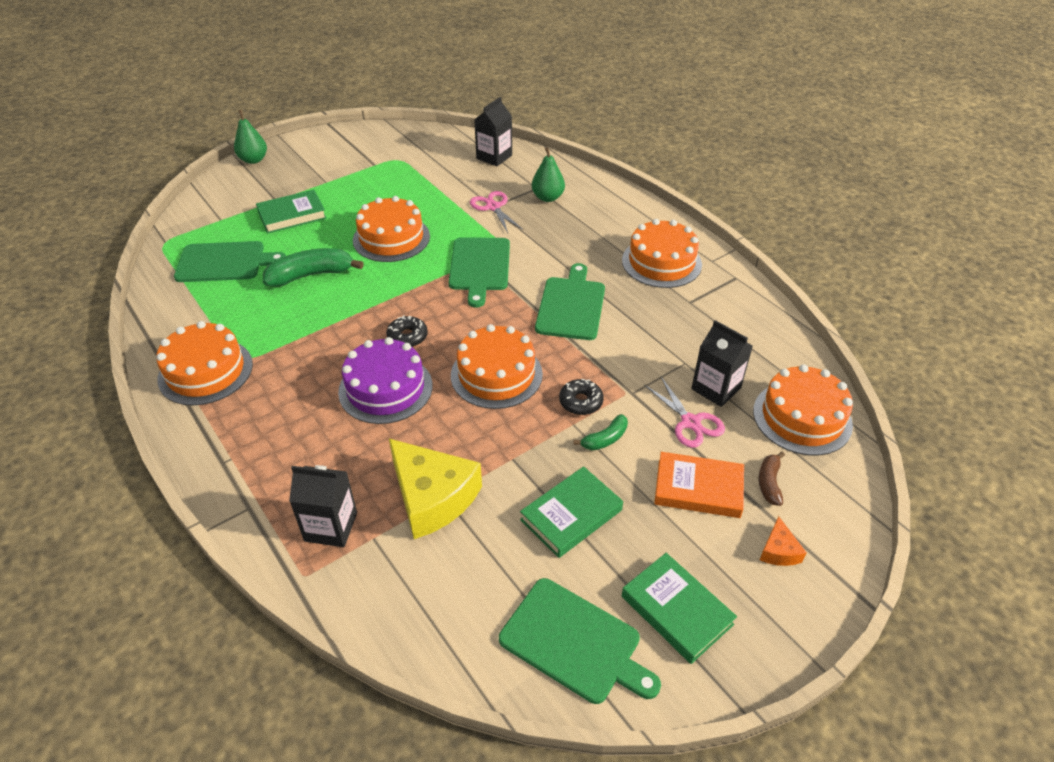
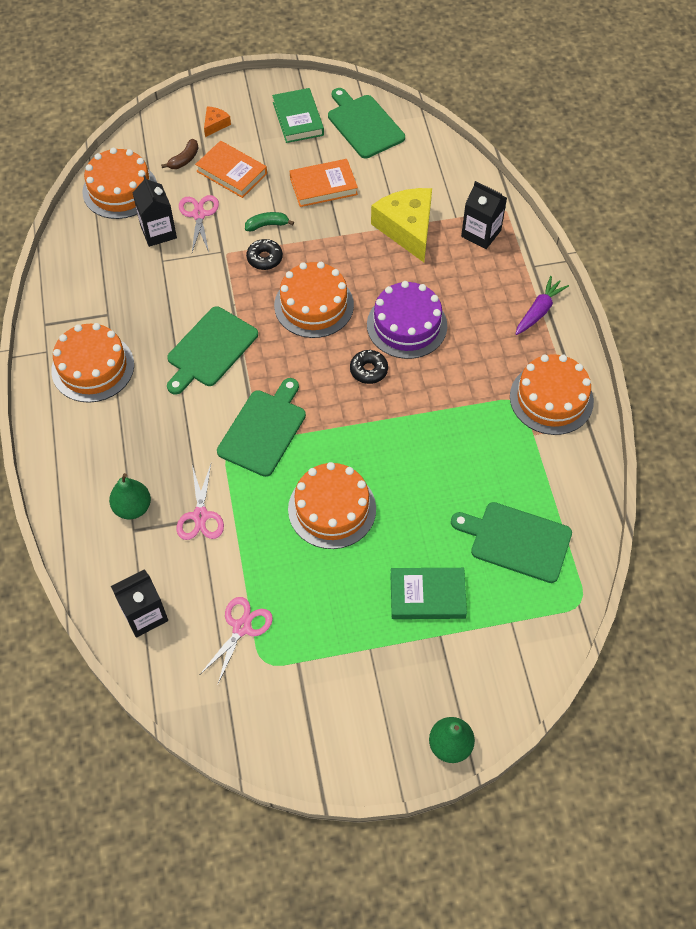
camera: 155 degrees left, 15 degrees up
green banana [263,248,364,287] -> none
green book [520,466,623,558] -> orange book [290,159,358,207]
none -> pink scissors [200,597,273,684]
none -> purple carrot [515,276,569,335]

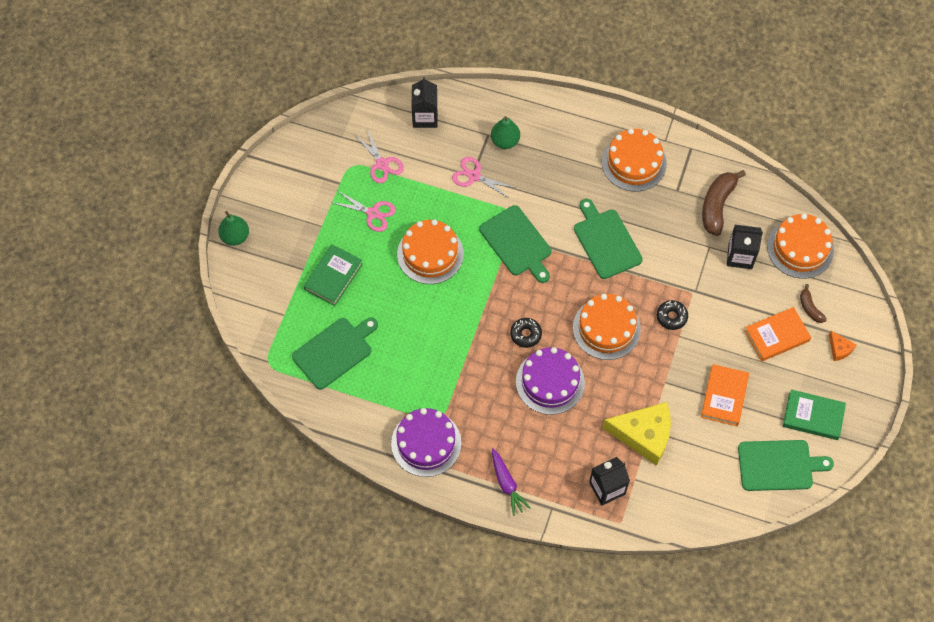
camera: 120 degrees right, 5 degrees up
pink scissors [179,195,219,252] -> pink scissors moved to [330,191,396,232]
green banana [245,212,294,231] -> none
orange cake [510,354,594,435] -> purple cake [391,408,461,477]
none -> brown banana [702,170,746,236]

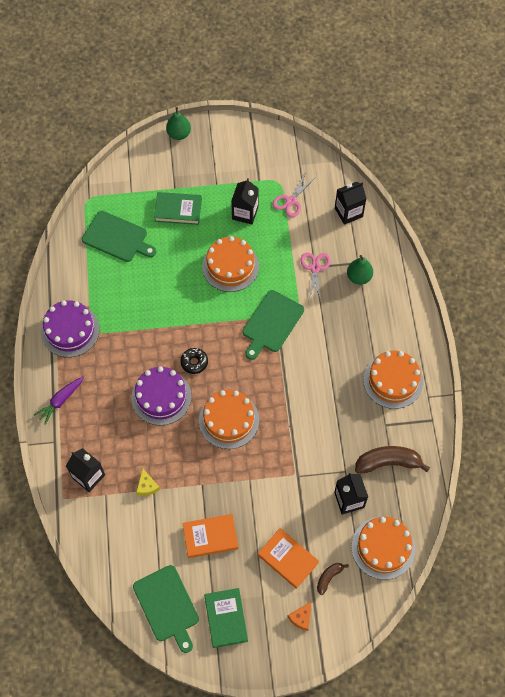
camera: 65 degrees right, 0 degrees up
pink scissors [330,191,396,232] -> black carton [231,178,259,224]
green cutting board [574,199,643,279] -> none
yellow cheese [603,402,671,466] -> yellow cheese [136,469,160,496], size x0.45
black donut [657,300,688,330] -> none

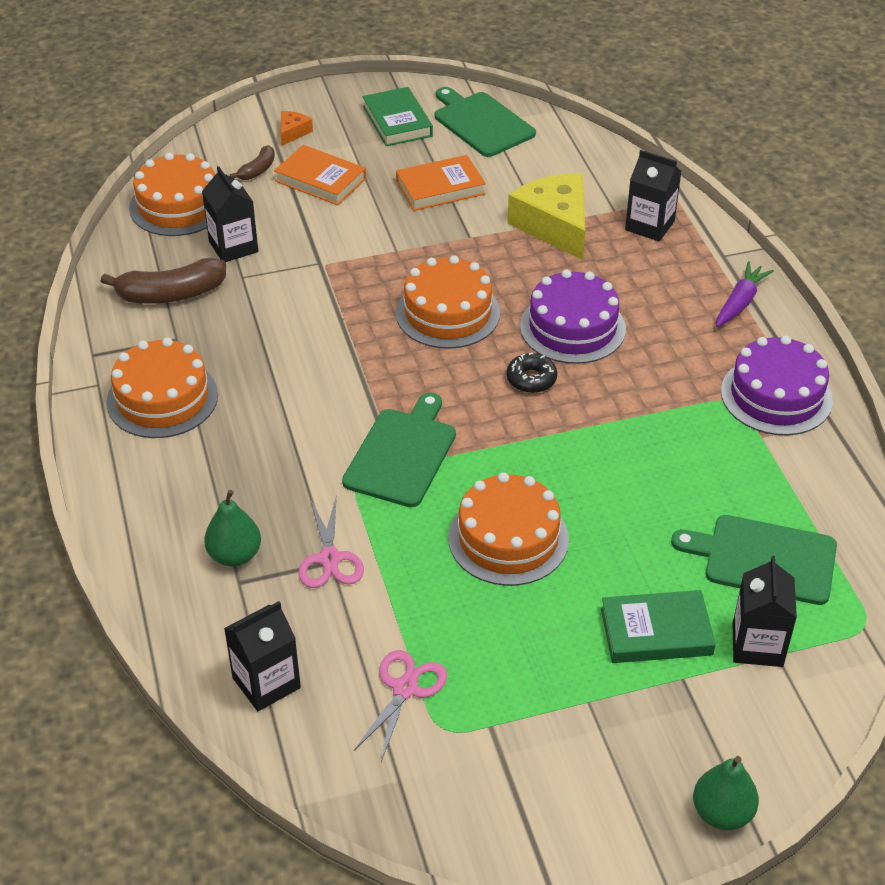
camera: 170 degrees right, 20 degrees down
yellow cheese [136,469,160,496] -> yellow cheese [507,173,585,260], size x2.24
black carton [231,178,259,224] -> black carton moved to [733,556,797,667]

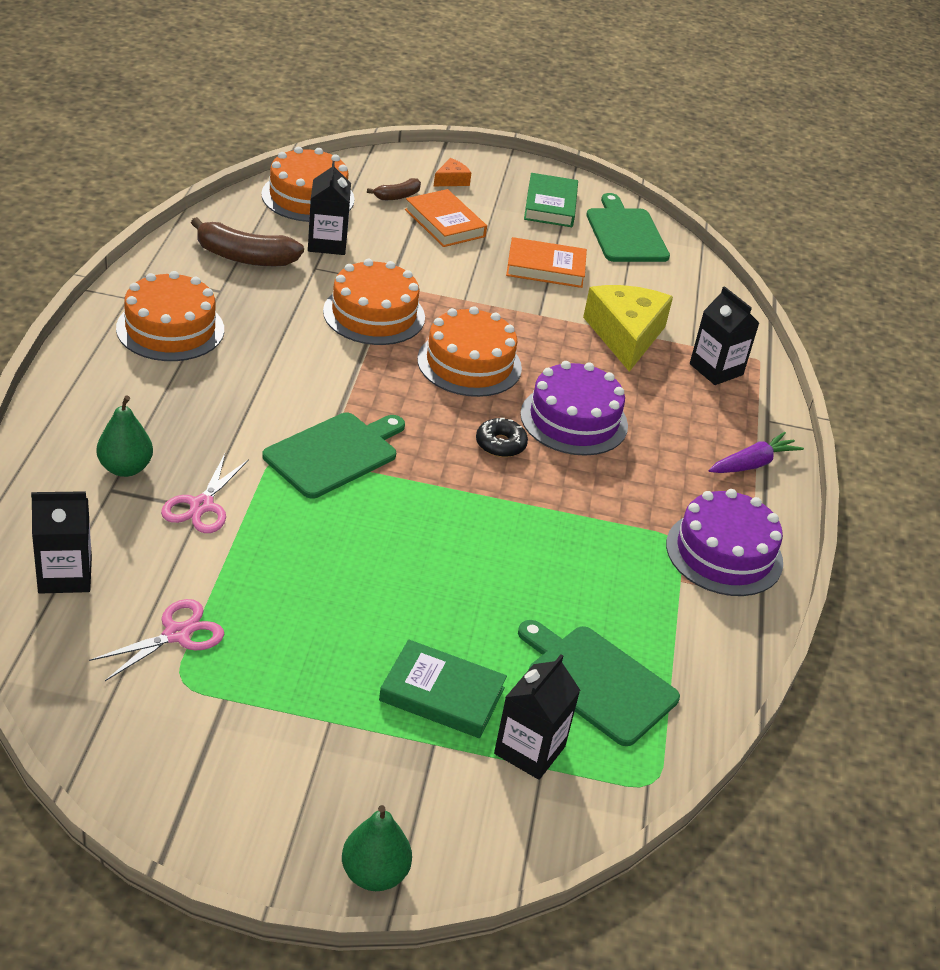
camera: 20 degrees right, 5 degrees down
orange cake [448,472,569,586] -> orange cake moved to [323,259,425,345]

